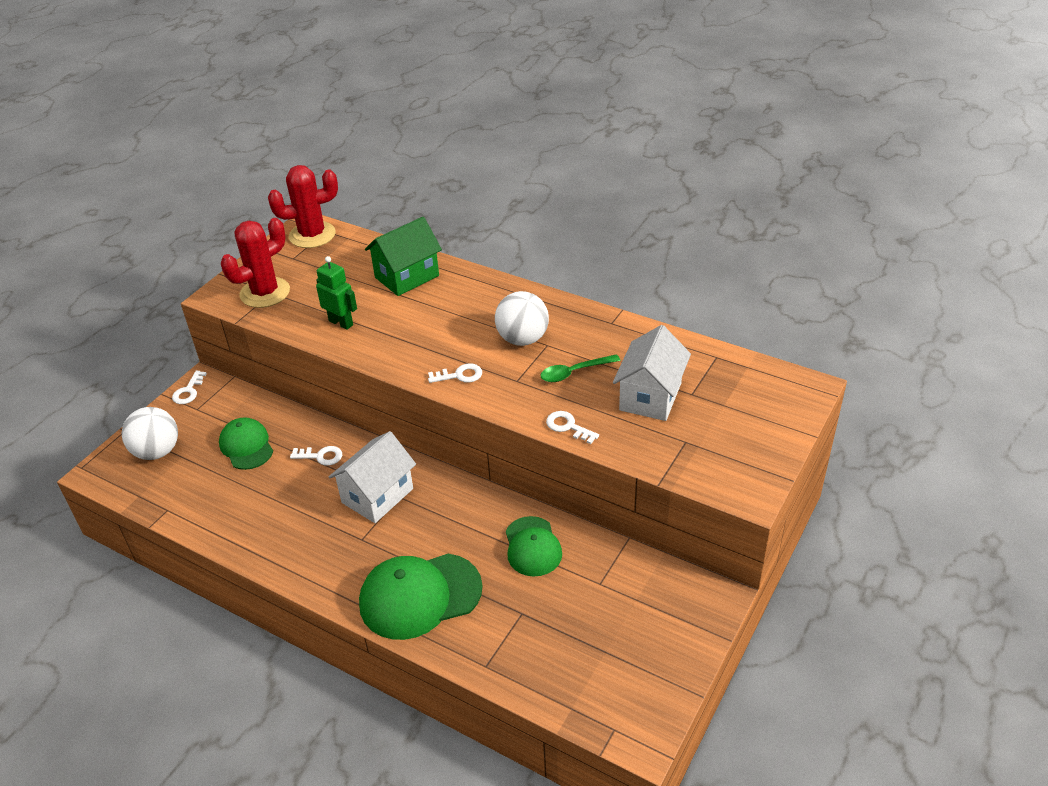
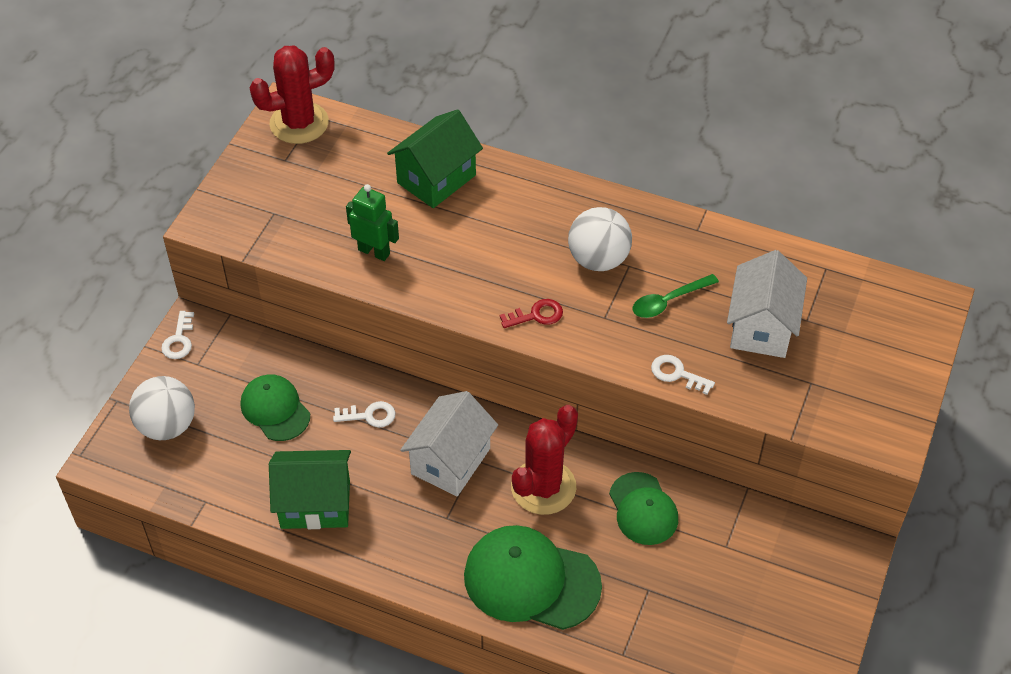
camera: 10 degrees left, 10 degrees up
red cactus [221,218,290,308] -> red cactus moved to [511,405,578,515]
green cap [359,554,483,640] -> green cap turned 45 degrees clockwise [464,525,602,630]
white key [428,363,482,383] -> red key [500,299,563,328]
none -> green house [269,450,351,529]

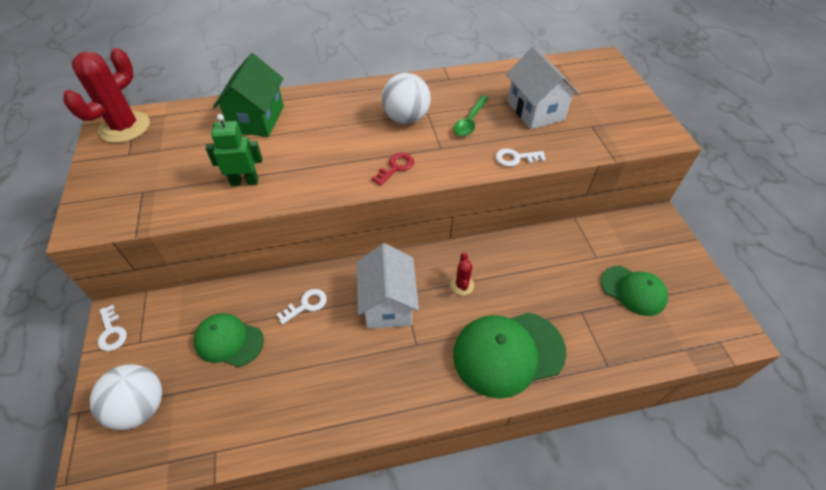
camera: 35 degrees left, 0 degrees up
green house [269,450,351,529] -> none
red cactus [511,405,578,515] -> red cactus [450,253,474,295], size x0.47
green cap [609,472,678,545] -> green cap moved to [601,266,668,316]

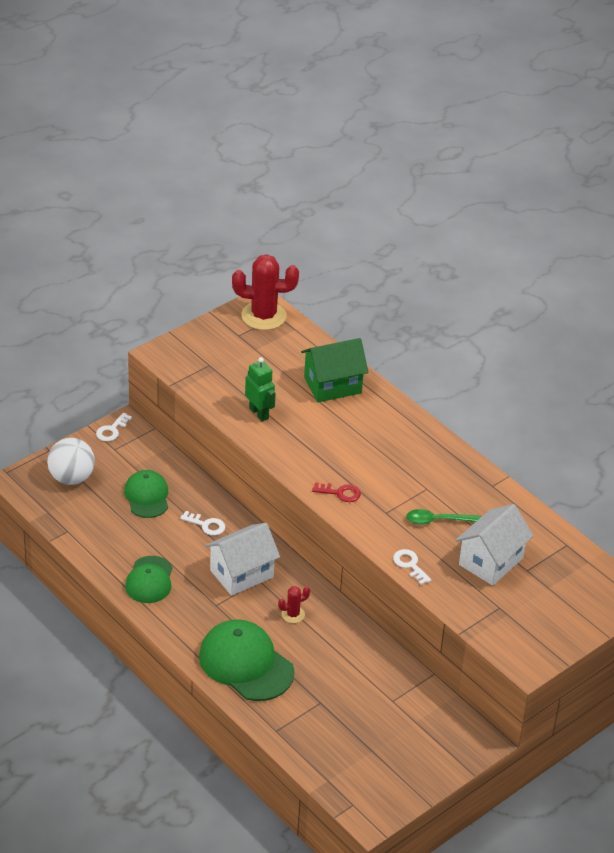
camera: 60 degrees right, 10 degrees down
white ball [382,73,431,124] -> none
green cap [601,266,668,316] -> green cap moved to [125,556,173,603]

